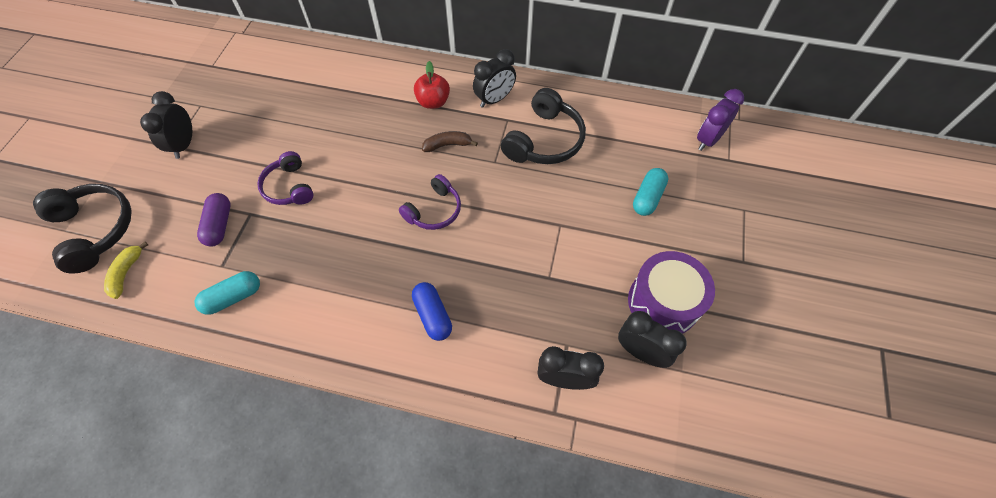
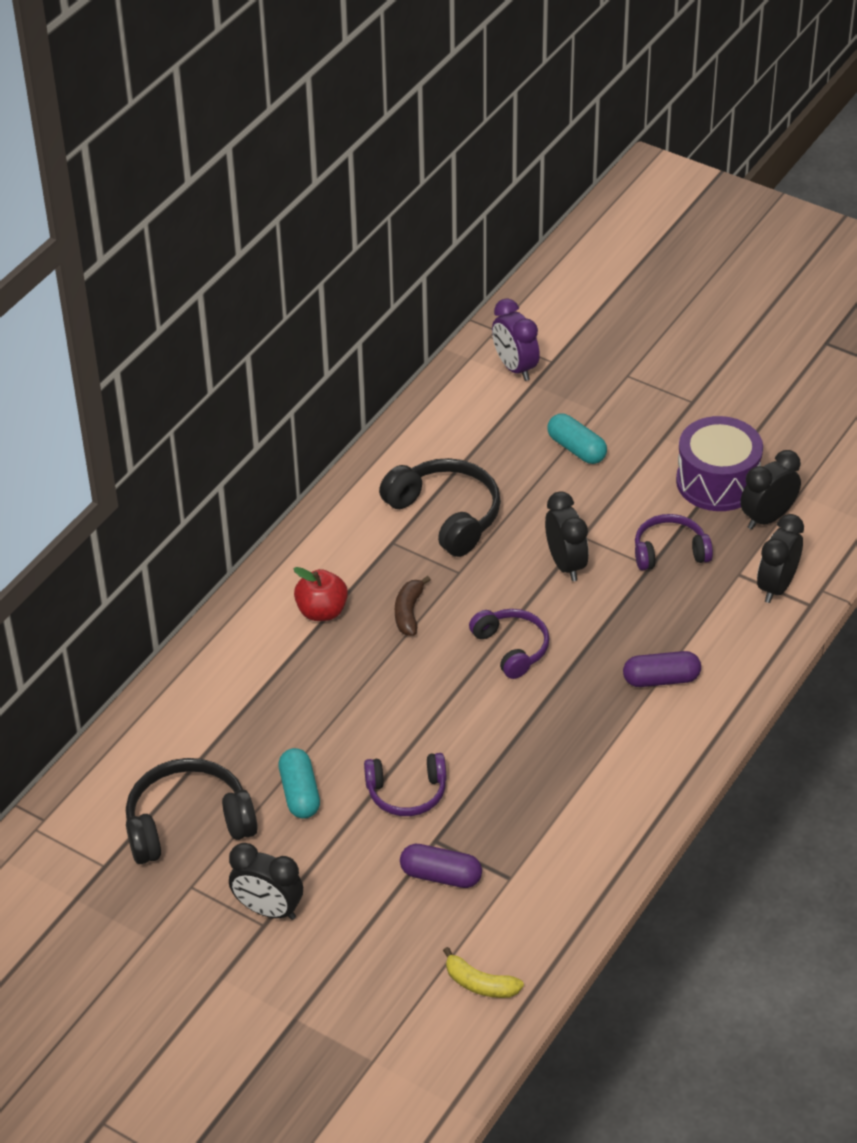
camera: 70 degrees left, 15 degrees down
black headphones [33,184,132,274] -> black headphones moved to [126,758,258,864]
turquoise capsule [194,271,260,315] -> turquoise capsule moved to [279,748,320,819]
blue capsule [412,282,452,341] -> purple capsule [623,651,701,687]
black clock [473,49,516,108] -> black clock moved to [545,491,589,581]
none -> purple headphones [635,514,713,571]

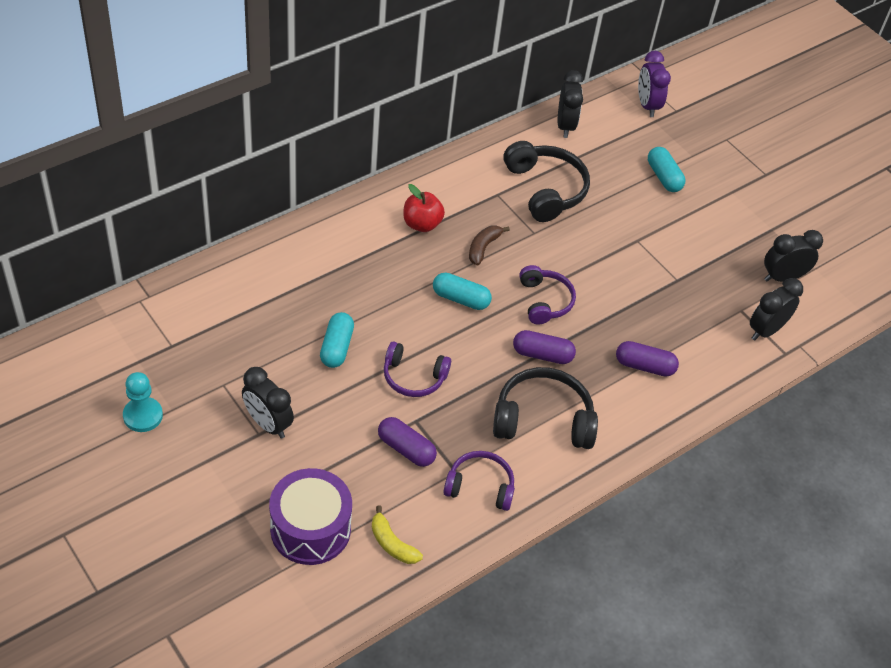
camera: 15 degrees right, 5 degrees up
black headphones [126,758,258,864] -> black headphones moved to [493,367,598,449]
black clock [545,491,589,581] -> black clock moved to [558,70,583,138]
purple headphones [635,514,713,571] -> purple headphones moved to [444,451,515,511]
purple drum [676,416,763,511] -> purple drum moved to [269,468,352,565]
none -> turquoise pawn [123,372,163,432]
none -> turquoise capsule [433,273,492,310]
none -> purple capsule [513,330,576,364]

